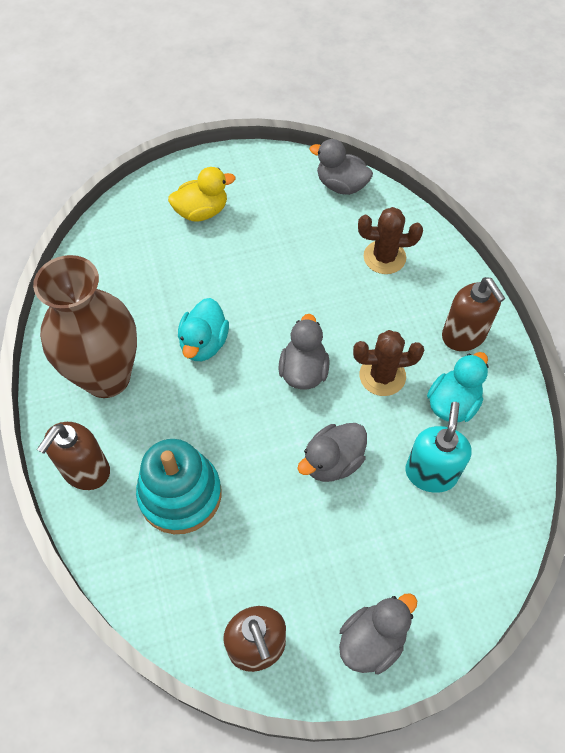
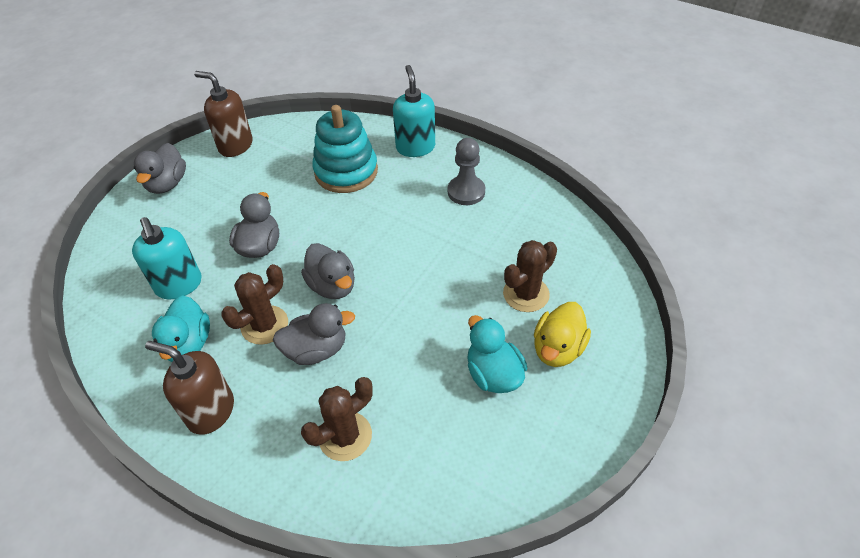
camera: 140 degrees right, 10 degrees down
brown vase [33,255,137,398] -> grey pawn [448,138,485,205]
brown soap dispenser [37,422,110,490] -> turquoise soap dispenser [393,65,435,157]
turquoise duck [178,298,229,361] -> turquoise duck moved to [467,315,527,393]
grey duck [309,139,373,195] -> grey duck moved to [273,303,355,365]
none -> brown cactus [503,240,557,312]

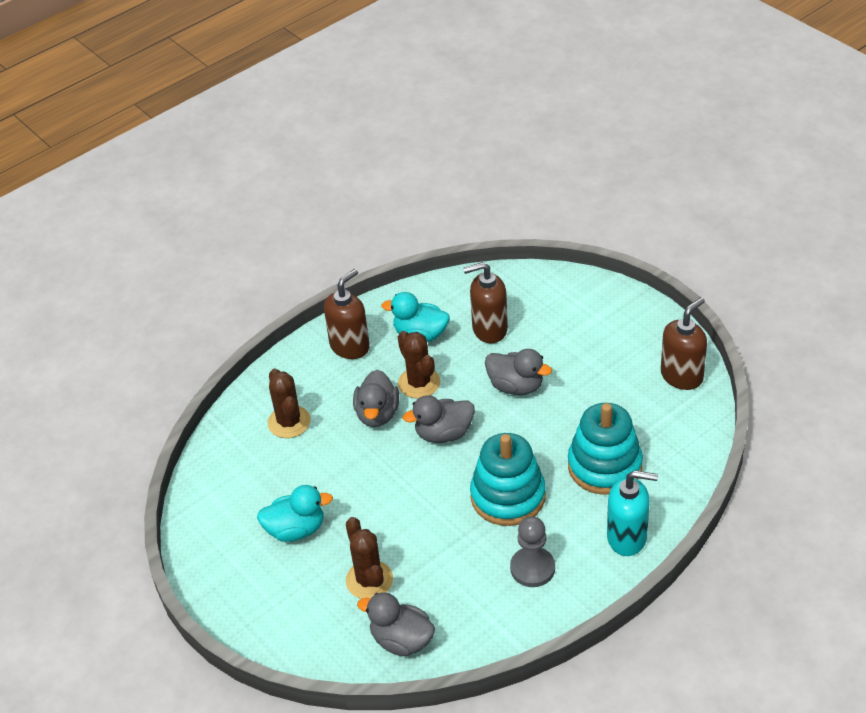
camera: 110 degrees right, 5 degrees down
turquoise soap dispenser [132,217,202,299] -> brown soap dispenser [463,262,508,343]
grey duck [134,143,186,194] -> grey duck moved to [357,592,435,656]
yellow duck [534,302,591,367] -> none
none -> turquoise stacking toy [470,433,546,526]

